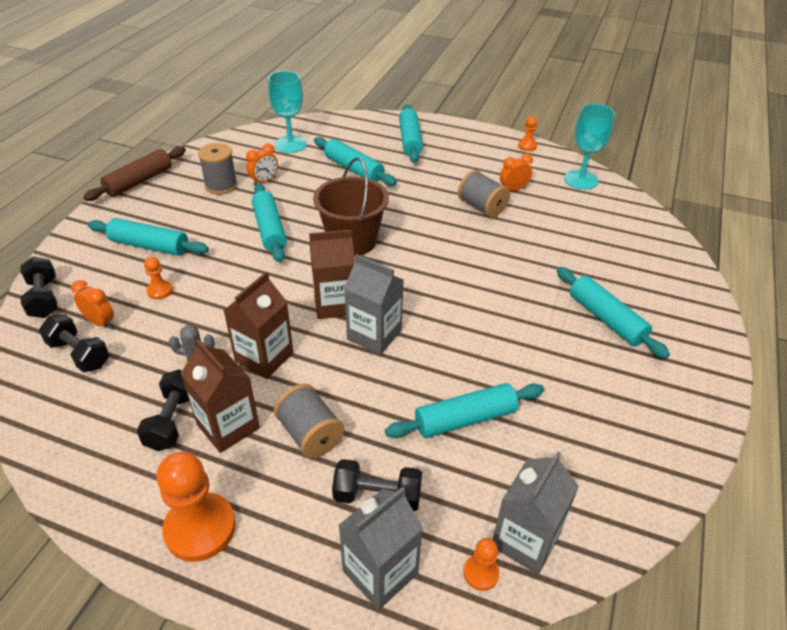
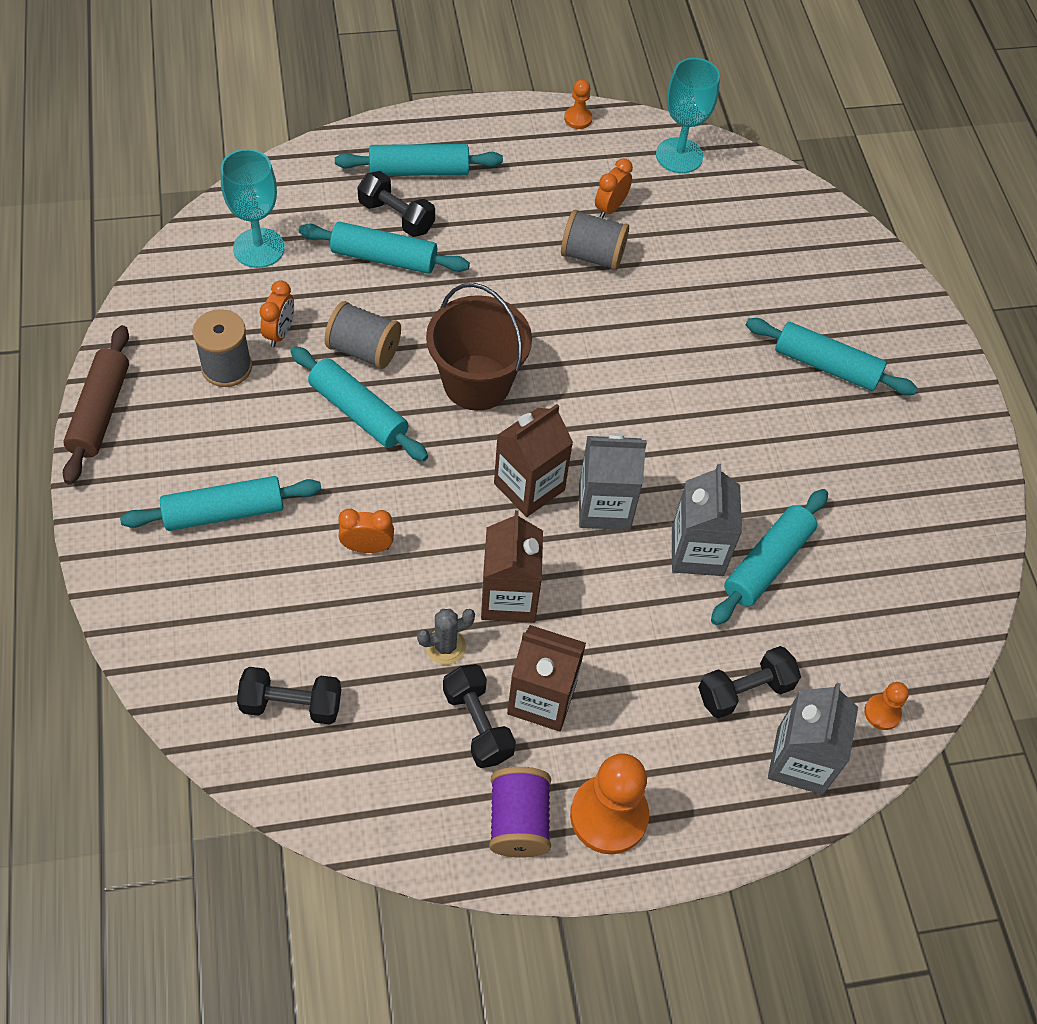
camera: 35 degrees left, 15 degrees up
black dumbbell [21,256,57,318] -> black dumbbell moved to [357,171,435,237]
orange clock [71,280,114,329] -> orange clock moved to [338,509,394,553]
orange pawn [144,257,173,299] -> none
grey spool [274,384,344,458] -> grey spool moved to [325,301,401,369]
turquoise rolling pin [399,104,423,163] -> turquoise rolling pin turned 60 degrees counterclockwise [335,144,503,176]
grey carton [492,451,579,574] -> grey carton moved to [672,464,742,576]
none -> purple spool [489,767,551,858]

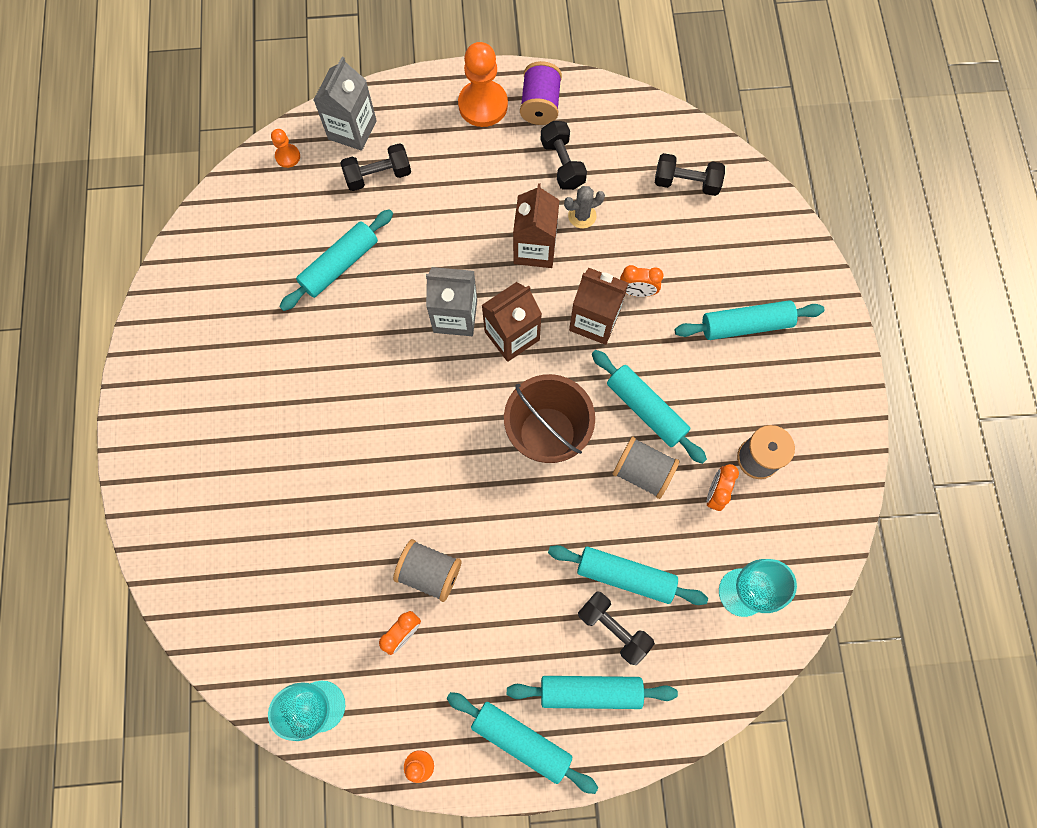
camera: 170 degrees left, 15 degrees up
brown rolling pin [63,325,129,485] -> none
brown carton [507,625,586,731] -> brown carton moved to [569,268,629,345]
grey carton [672,464,742,576] -> none
turquoise rolling pin [746,318,918,395] -> turquoise rolling pin moved to [446,692,598,794]

